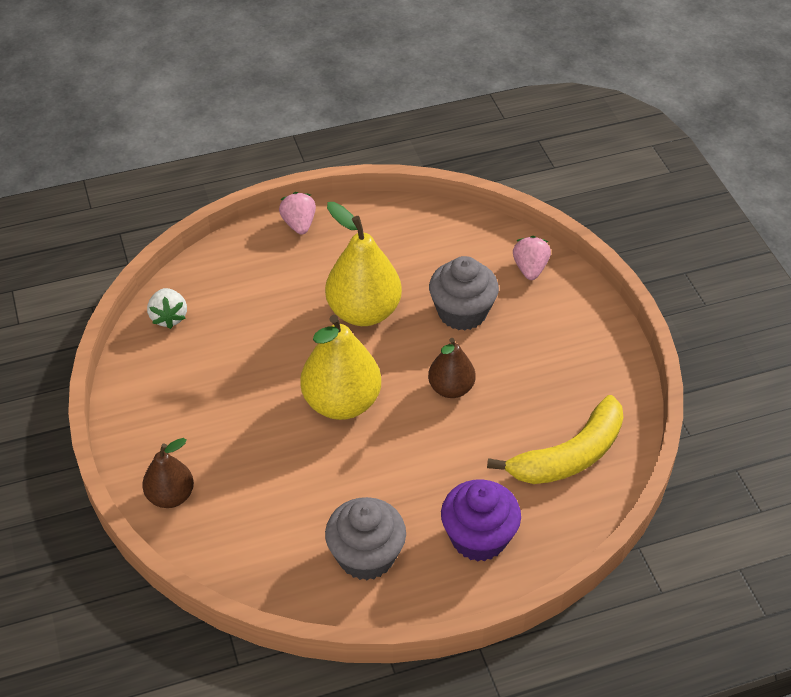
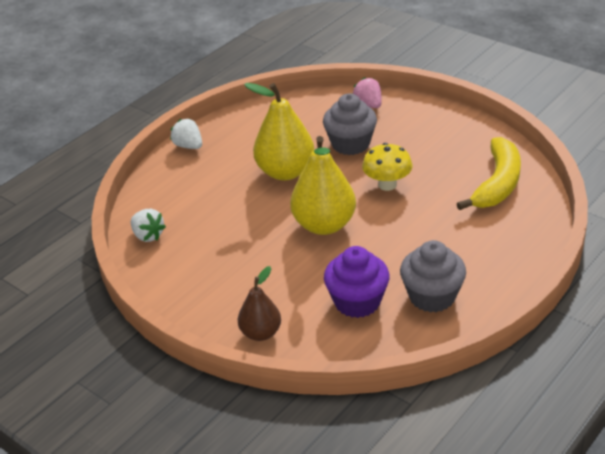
camera: 30 degrees left, 10 degrees down
pink strawberry [279,192,316,235] -> white strawberry [170,119,202,149]
brown pear [428,338,475,398] -> yellow mushroom [362,143,412,191]
purple cupcake [441,479,521,562] -> purple cupcake moved to [324,246,389,318]

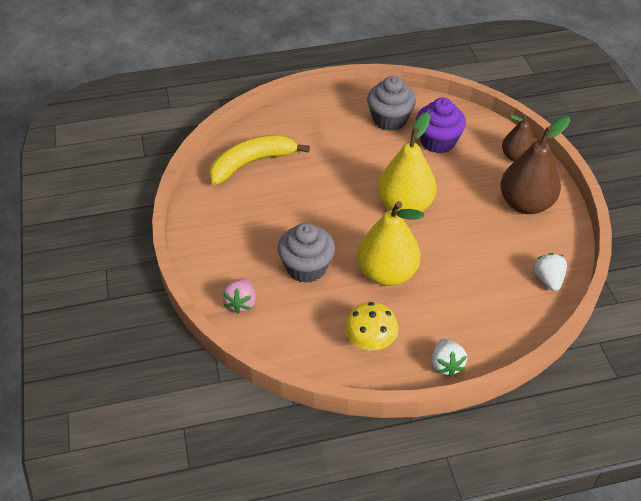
camera: 145 degrees left, 10 degrees up
yellow mushroom [362,143,412,191] -> yellow mushroom moved to [345,302,398,350]
none -> brown pear [501,116,570,214]

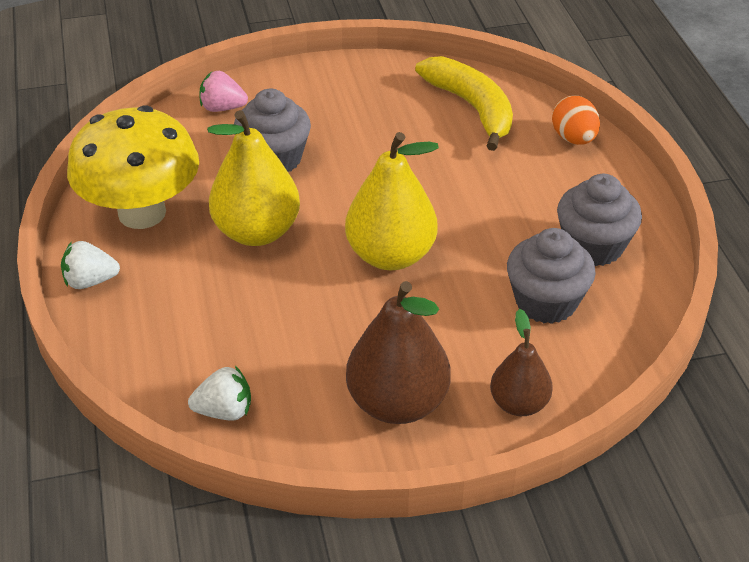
camera: 90 degrees right, 5 degrees down
yellow mushroom [345,302,398,350] -> yellow mushroom [67,105,199,229], size x1.81
purple cupcake [416,98,466,153] -> grey cupcake [507,228,596,324]
none -> orange egg [552,96,600,145]

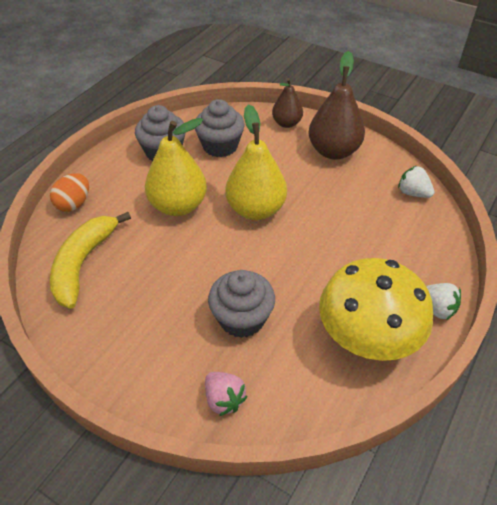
camera: 135 degrees left, 5 degrees up
yellow pear [207,110,300,246] -> yellow pear moved to [145,118,207,216]

